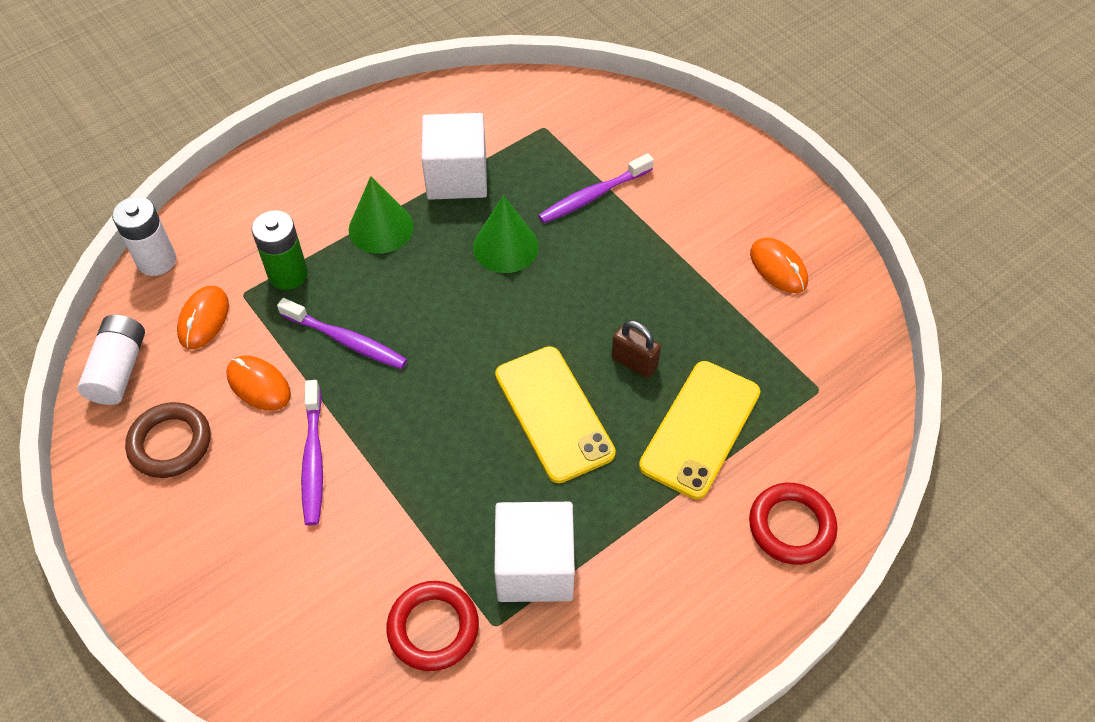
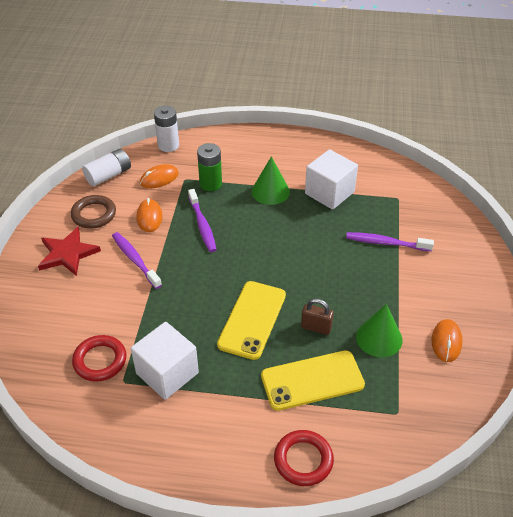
camera: 45 degrees right, 10 degrees down
purple toothbrush [301,380,323,526] -> purple toothbrush turned 105 degrees clockwise [112,232,162,289]
green cone [473,195,539,273] -> green cone moved to [356,304,402,357]
brown padlock [612,320,661,378] -> brown padlock turned 60 degrees counterclockwise [301,298,334,335]
none -> red star [38,227,101,276]

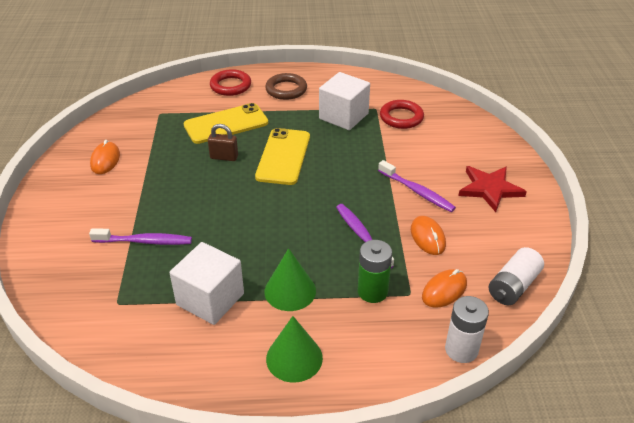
camera: 170 degrees right, 5 degrees down
brown ring [71,195,116,228] -> brown ring moved to [265,73,307,100]
green cone [356,304,402,357] -> green cone moved to [266,316,323,383]

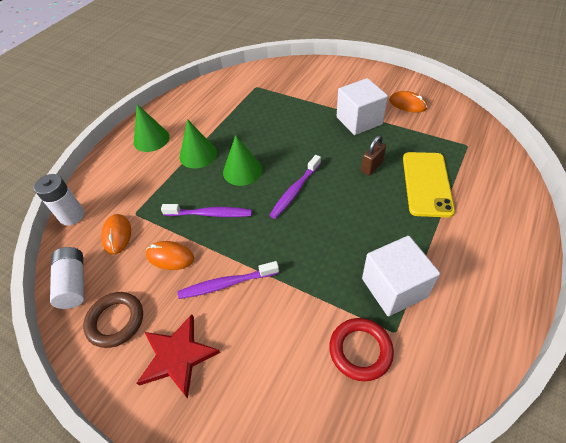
camera: 125 degrees right, 10 degrees up
purple toothbrush [89,228,192,245] -> purple toothbrush moved to [270,155,321,219]
white cube [170,242,244,325] -> white cube moved to [337,78,388,135]
red ring [210,69,251,96] -> none
yellow phone [255,128,310,185] -> none
brown ring [265,73,307,100] -> brown ring moved to [83,292,143,348]
green battery [358,240,392,303] -> none
none -> green cone [223,135,262,186]

